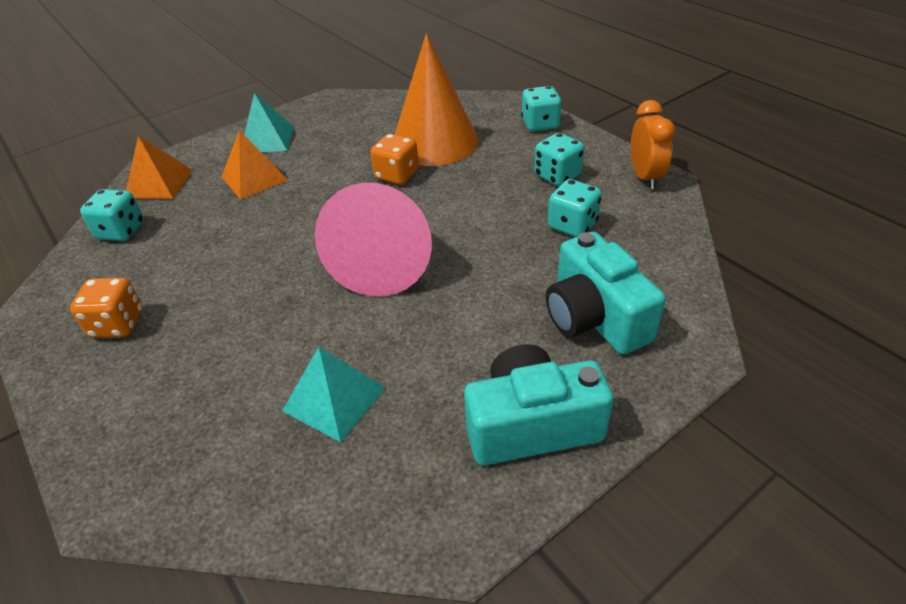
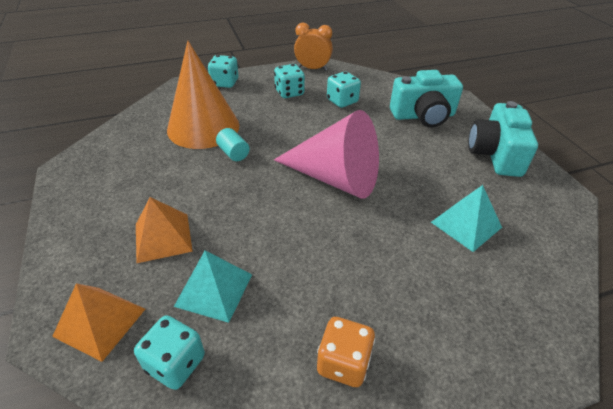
camera: 75 degrees left, 0 degrees up
turquoise pyramid [244,93,294,152] -> turquoise pyramid moved to [174,250,252,323]
orange dice [370,134,419,185] -> turquoise cylinder [216,128,250,161]

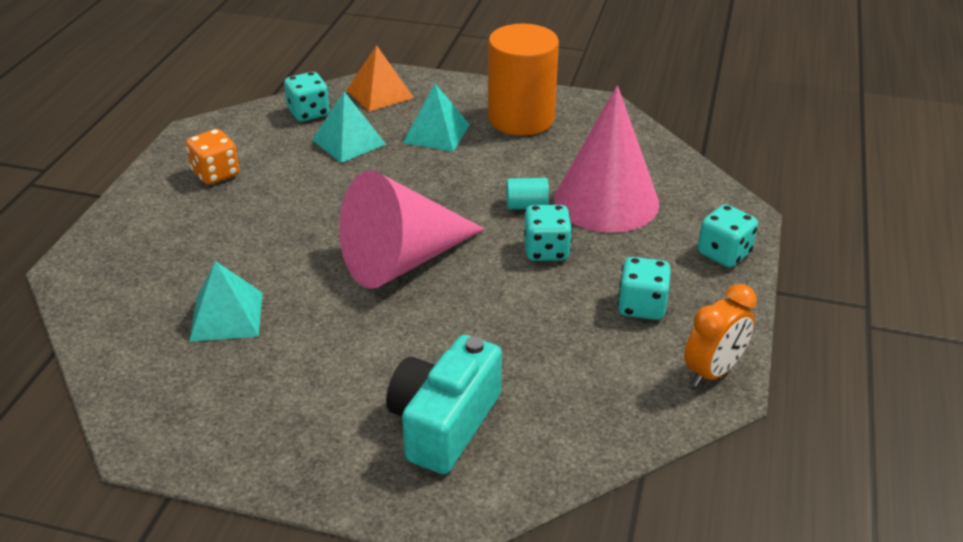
camera: 125 degrees right, 5 degrees down
orange pyramid [136,197,193,263] -> turquoise pyramid [403,84,470,152]
orange cone [167,41,239,149] -> pink cone [554,85,659,233]
turquoise dice [327,71,361,108] -> turquoise dice moved to [524,205,572,261]
turquoise camera [468,101,538,177] -> none
none -> orange cylinder [488,24,559,135]

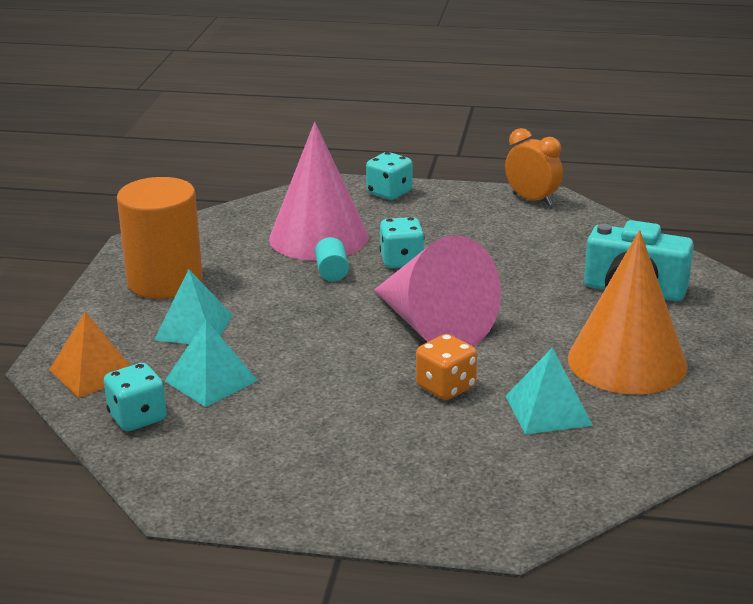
camera: 95 degrees left, 10 degrees down
orange dice [186,129,239,185] -> orange dice moved to [416,334,477,400]
turquoise dice [617,257,671,320] -> none
none -> orange cone [568,230,688,394]

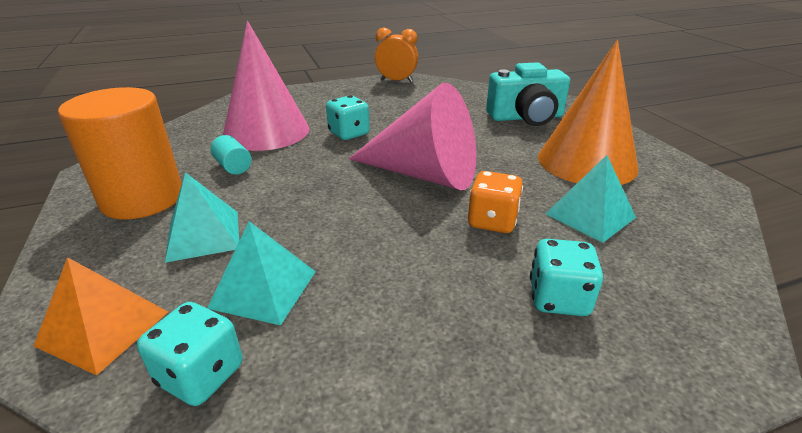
camera: 30 degrees left, 5 degrees up
turquoise cylinder [315,237,349,281] -> turquoise cylinder moved to [210,135,252,175]
turquoise dice [366,152,412,200] -> turquoise dice moved to [530,239,603,316]

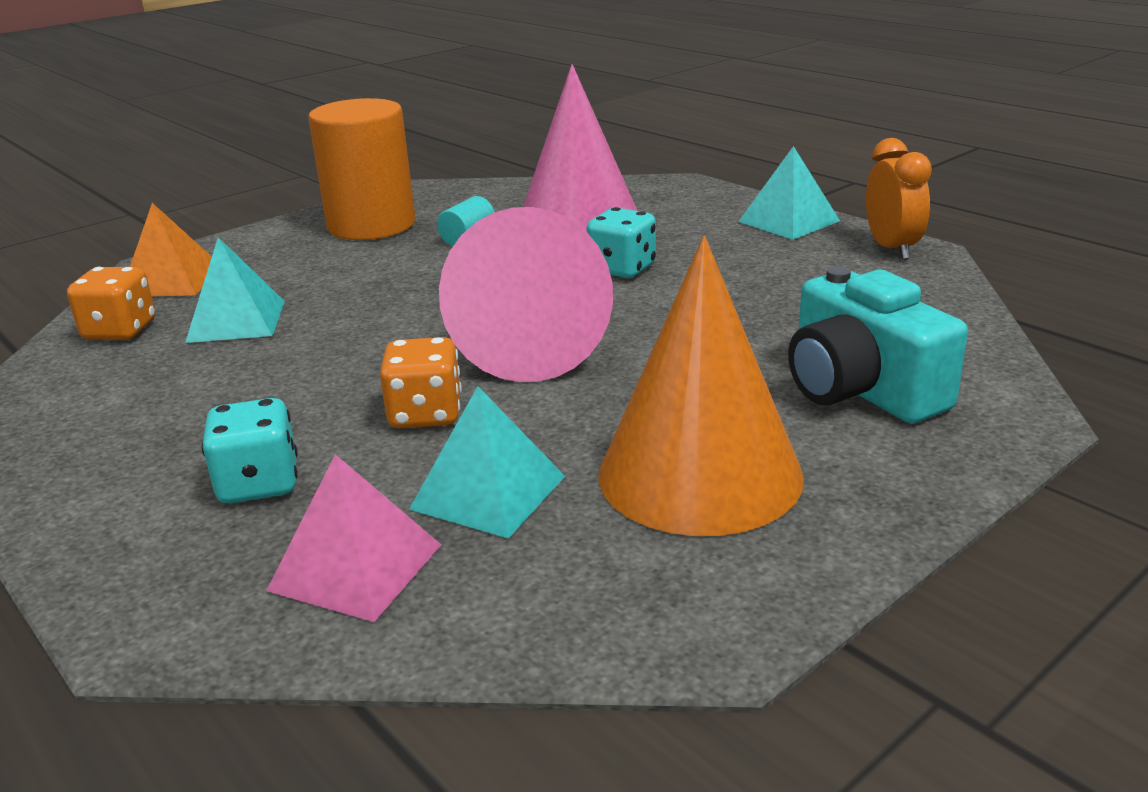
camera: 70 degrees right, 5 degrees down
turquoise dice [137,302,242,406] -> orange dice [67,267,155,340]
turquoise pyramid [165,172,239,263] -> turquoise pyramid moved to [738,146,840,240]
none -> pink pyramid [266,454,441,622]

